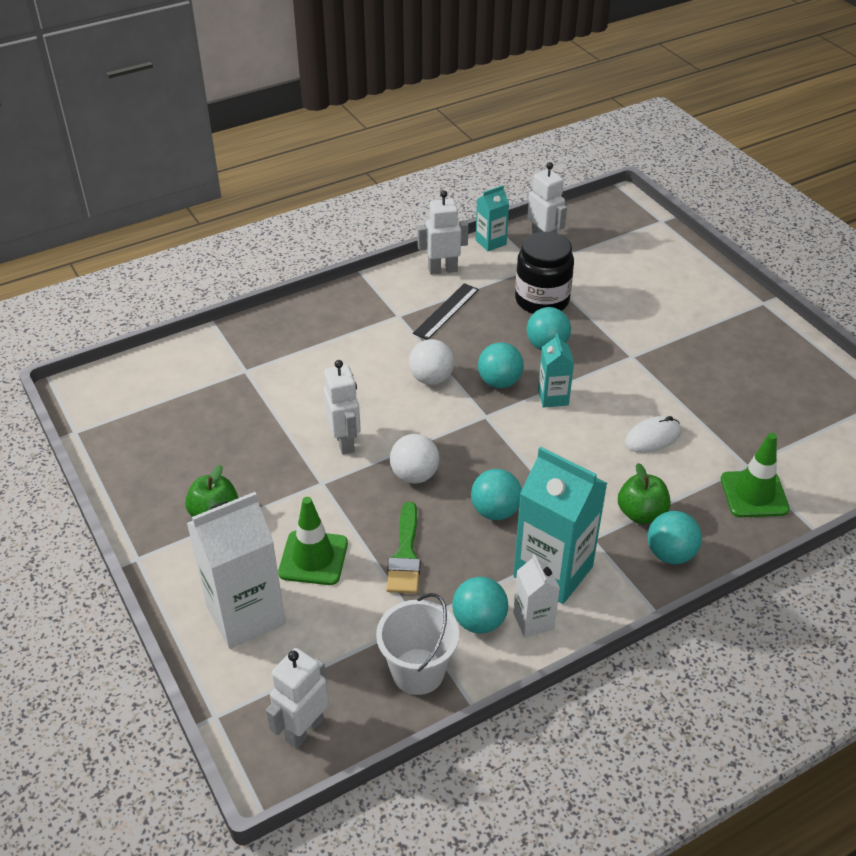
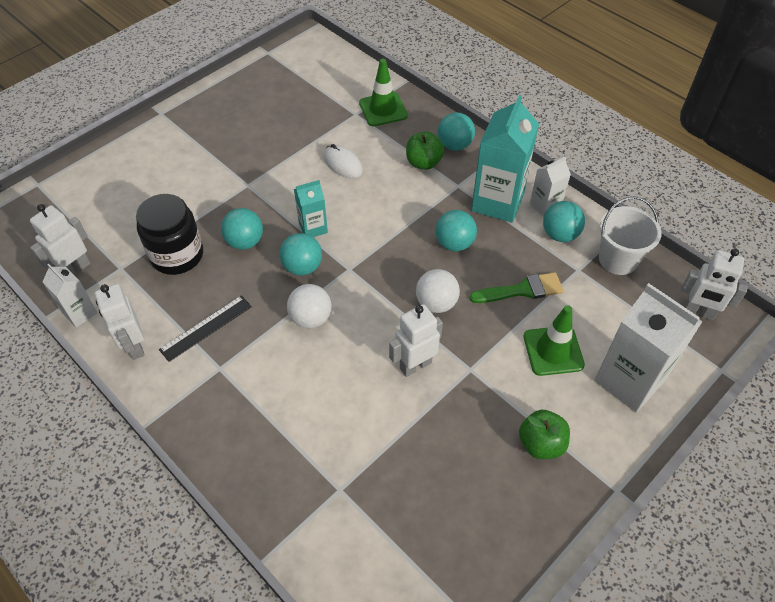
camera: 105 degrees left, 10 degrees up
black ruler [413,283,479,340] -> black ruler turned 60 degrees counterclockwise [159,296,252,362]
turquoise carton [476,185,509,251] -> white carton [42,264,98,328]

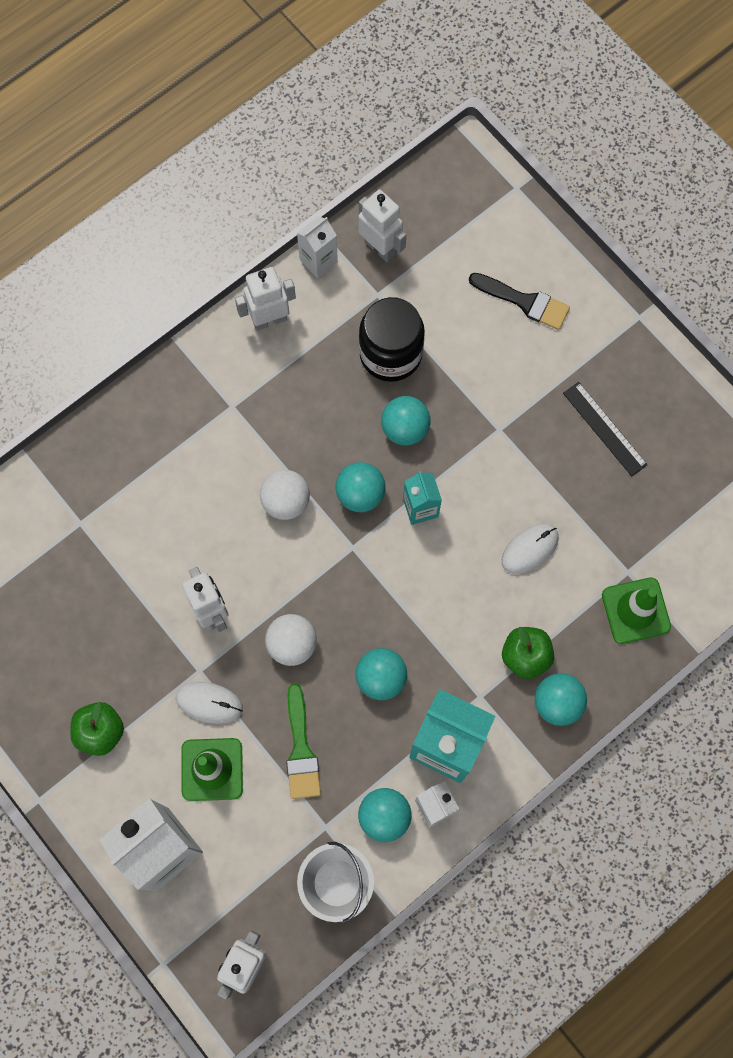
camera: 95 degrees right, 20 degrees up
black ruler [159,296,252,362] -> black ruler moved to [563,382,648,476]
none -> white mouse [176,682,243,724]
none -> black brush [469,273,570,330]

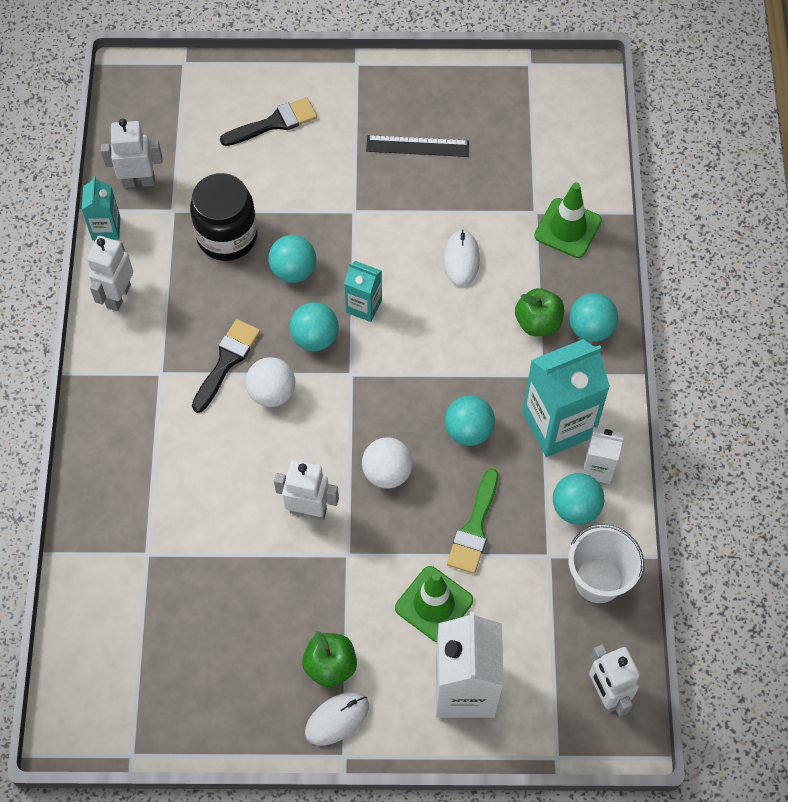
camera: 50 degrees left, 10 degrees down
white mouse [176,682,243,724] -> white mouse moved to [305,692,369,746]
green brush [286,684,321,799] -> green brush turned 75 degrees clockwise [447,468,498,574]
white carton [297,216,338,278] -> turquoise carton [82,176,121,240]
none -> black brush [192,319,260,413]

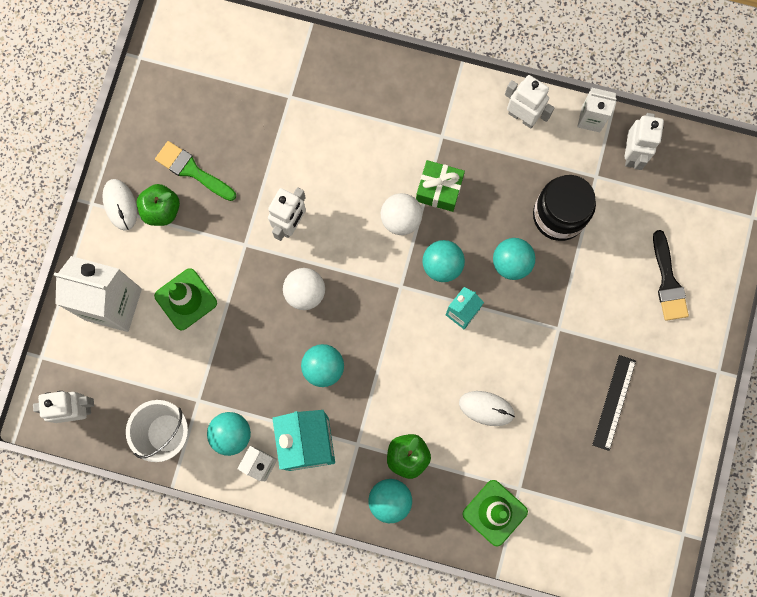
camera: 105 degrees right, 15 degrees up
turquoise carton [82,176,121,240] -> white carton [577,88,617,133]
black brush [192,319,260,413] -> green gift [416,160,465,212]
green brush [447,468,498,574] -> green brush moved to [155,141,236,201]

